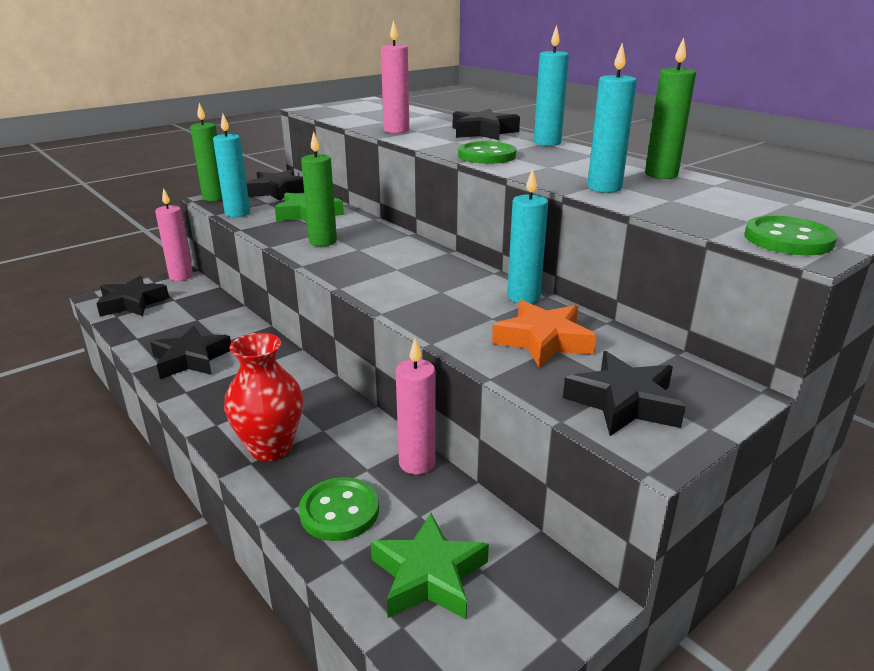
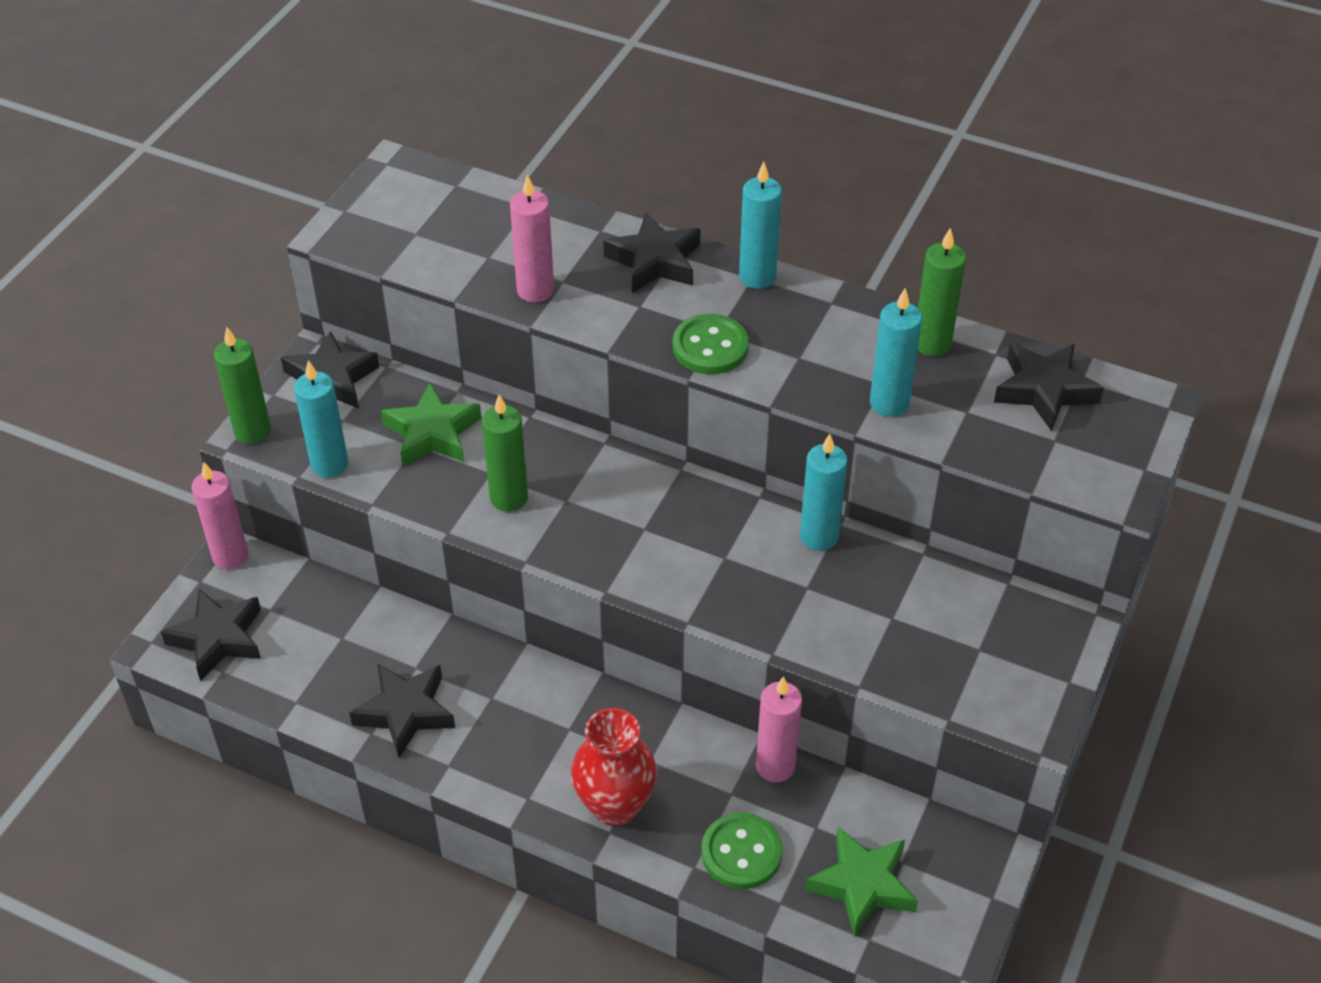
camera: 25 degrees left, 20 degrees up
orange star [492,300,596,368] -> none
black star [563,351,686,436] -> black star moved to [994,343,1104,431]
green button [744,216,837,255] -> none

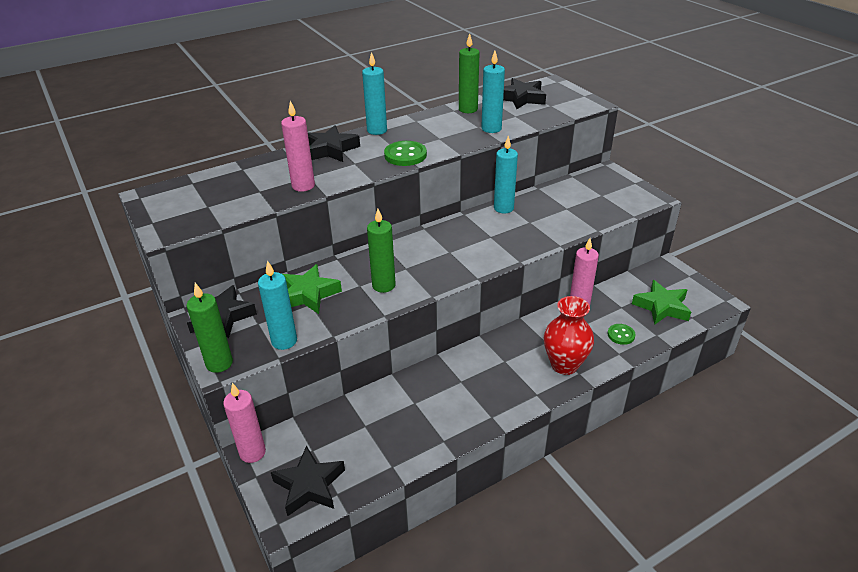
camera: 55 degrees left, 10 degrees down
black star [349,663,455,758] -> none
green button [702,813,782,889] -> green button [607,324,635,345], size x0.62

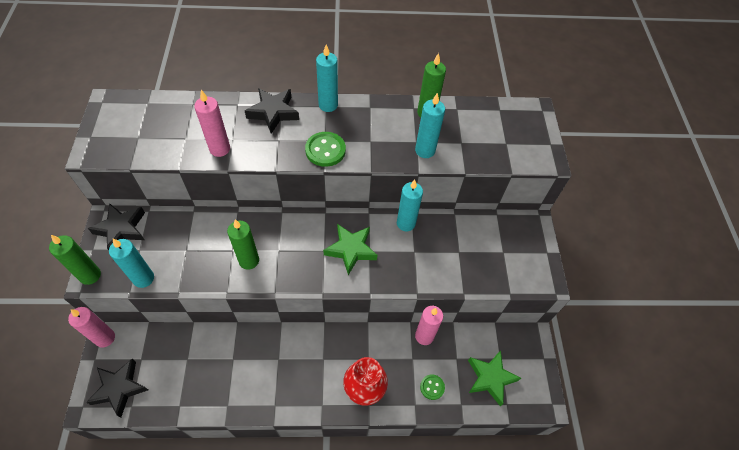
camera: 25 degrees right, 20 degrees up
green star [283,264,342,314] -> green star moved to [323,224,377,275]
black star [503,78,546,109] -> none

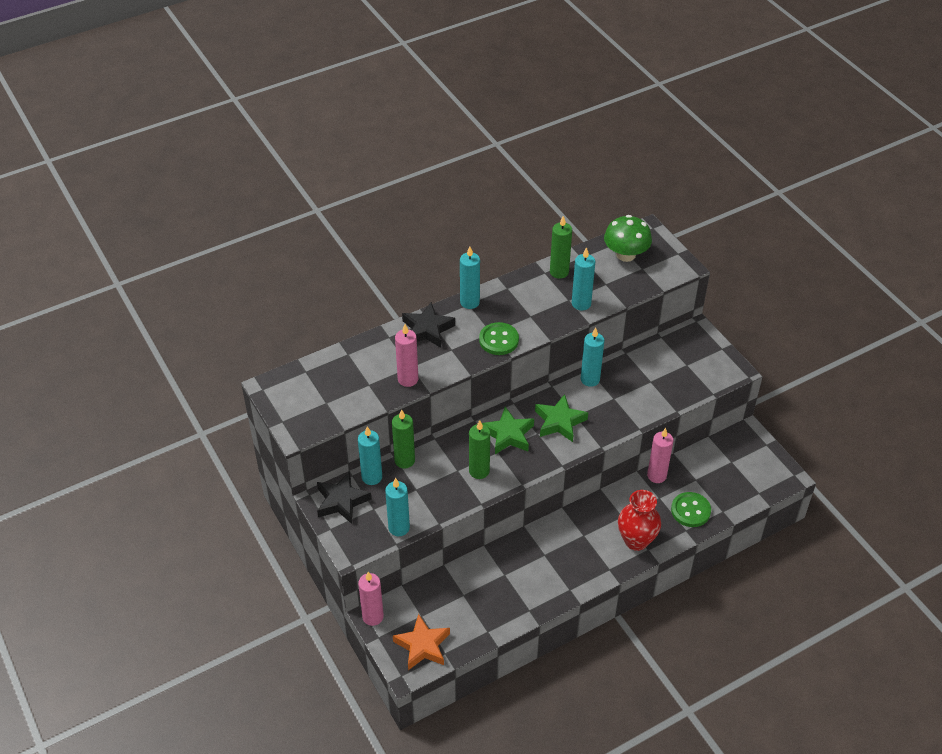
camera: 25 degrees left, 10 degrees down
green candle [49,235,101,285] -> green candle moved to [392,409,415,468]
black star [86,359,148,417] -> orange star [393,614,450,670]
green button [420,374,445,400] -> green button [671,492,711,527], size x1.62
green star [468,350,521,407] -> green star moved to [482,407,534,454]
none -> turquoise candle [358,426,382,485]
none -> green mushroom [604,215,652,262]

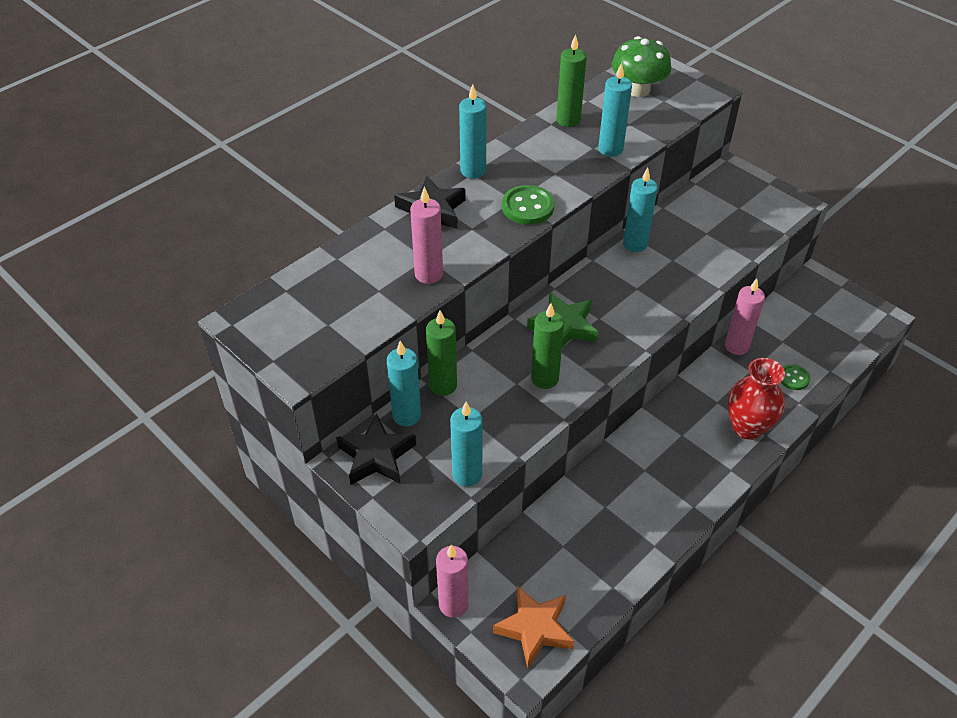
camera: 15 degrees left, 0 degrees up
green star [535,394,588,442] -> none
green button [671,492,711,527] -> green button [781,364,810,390], size x0.62

